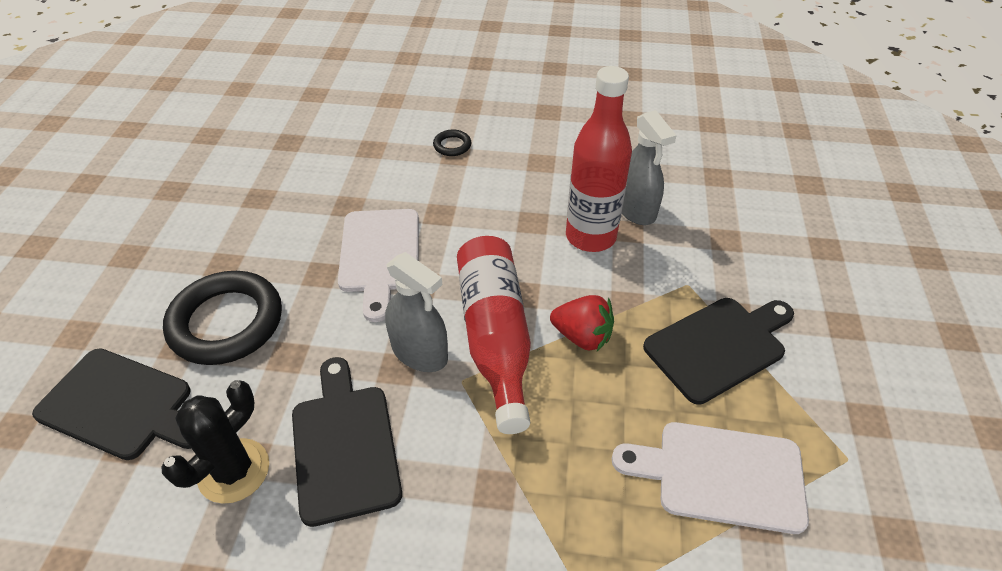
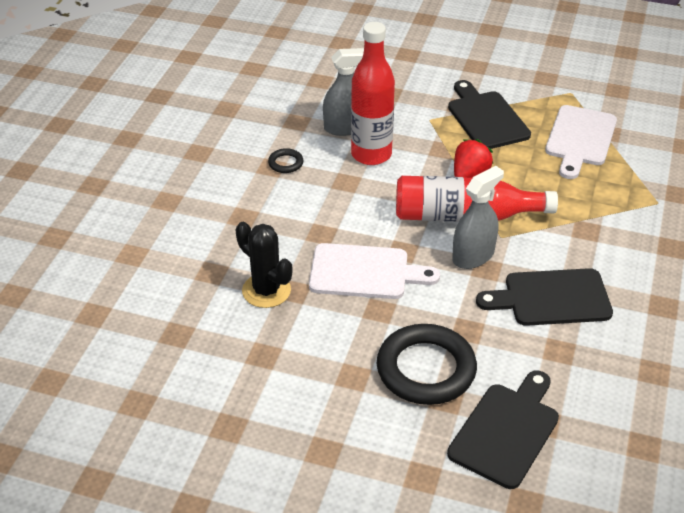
camera: 80 degrees left, 5 degrees down
black cactus [162,380,269,504] -> black cactus moved to [236,222,292,308]
black ring [433,129,471,156] -> black ring moved to [268,148,304,173]

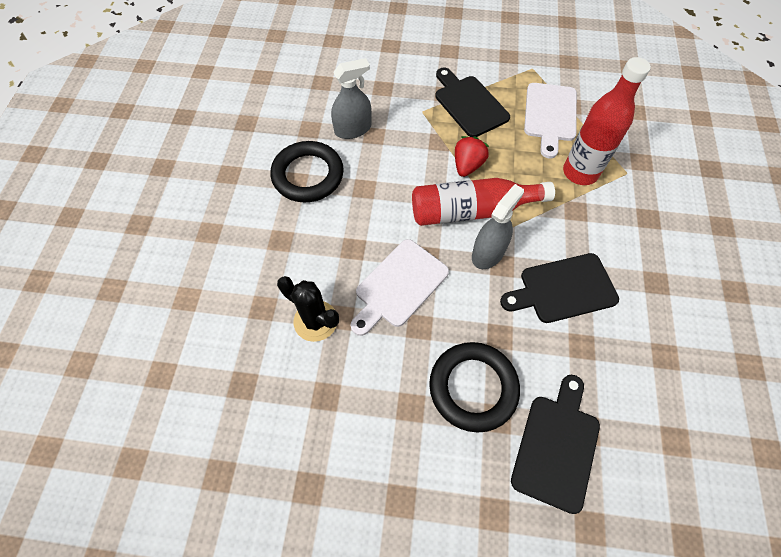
camera: 10 degrees left, 20 degrees up
black ring [268,148,304,173] -> black ring [271,141,344,202], size x2.33
white cutting board [309,243,440,299] -> white cutting board turned 135 degrees clockwise [351,239,449,336]
red bottle [351,22,395,165] -> red bottle moved to [563,57,651,185]

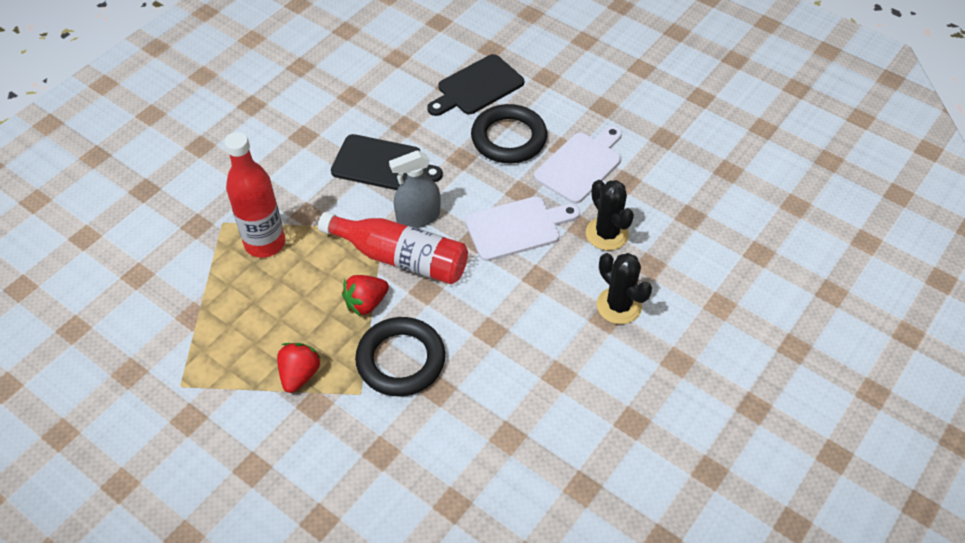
camera: 150 degrees left, 10 degrees down
black ring [271,141,344,202] -> black ring moved to [355,317,445,396]
grey spray bottle [331,58,372,139] -> none
black cutting board [435,67,510,137] -> red strawberry [277,343,321,393]
white cutting board [524,83,577,158] -> white cutting board moved to [534,126,622,204]
none -> black cactus [597,253,652,324]

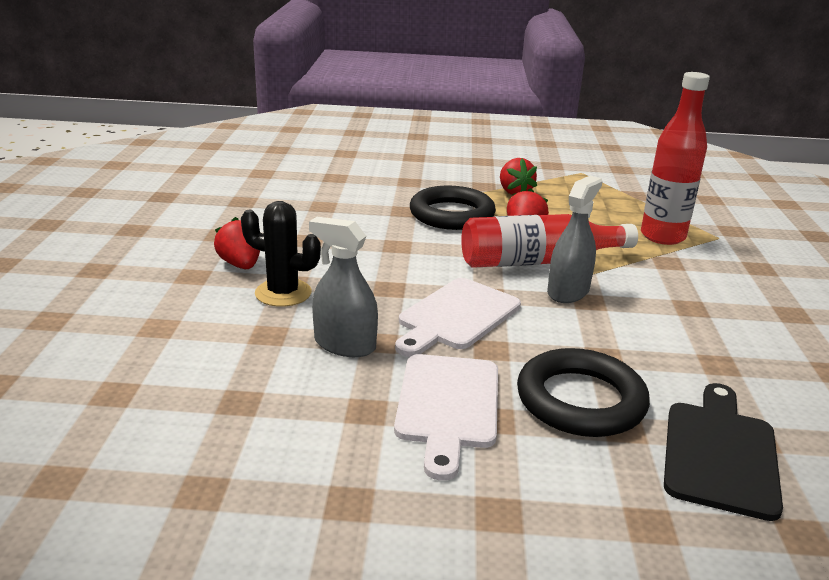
camera: 145 degrees right, 25 degrees down
black cutting board [331,134,443,190] -> none
black cactus [586,180,634,251] -> grey spray bottle [309,217,378,357]
none -> red strawberry [214,217,260,269]

